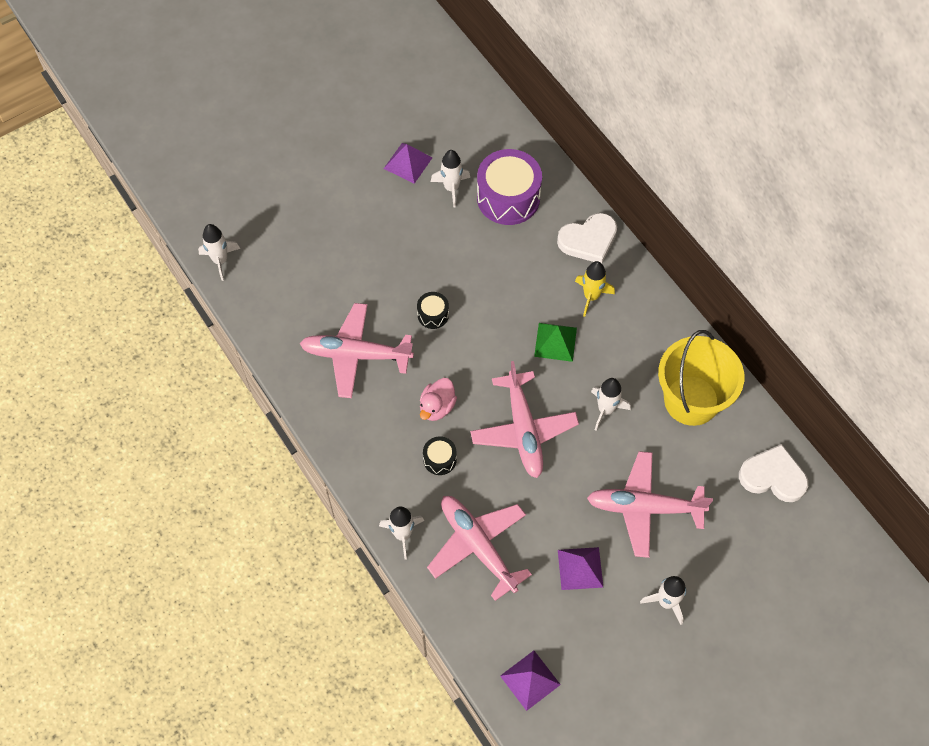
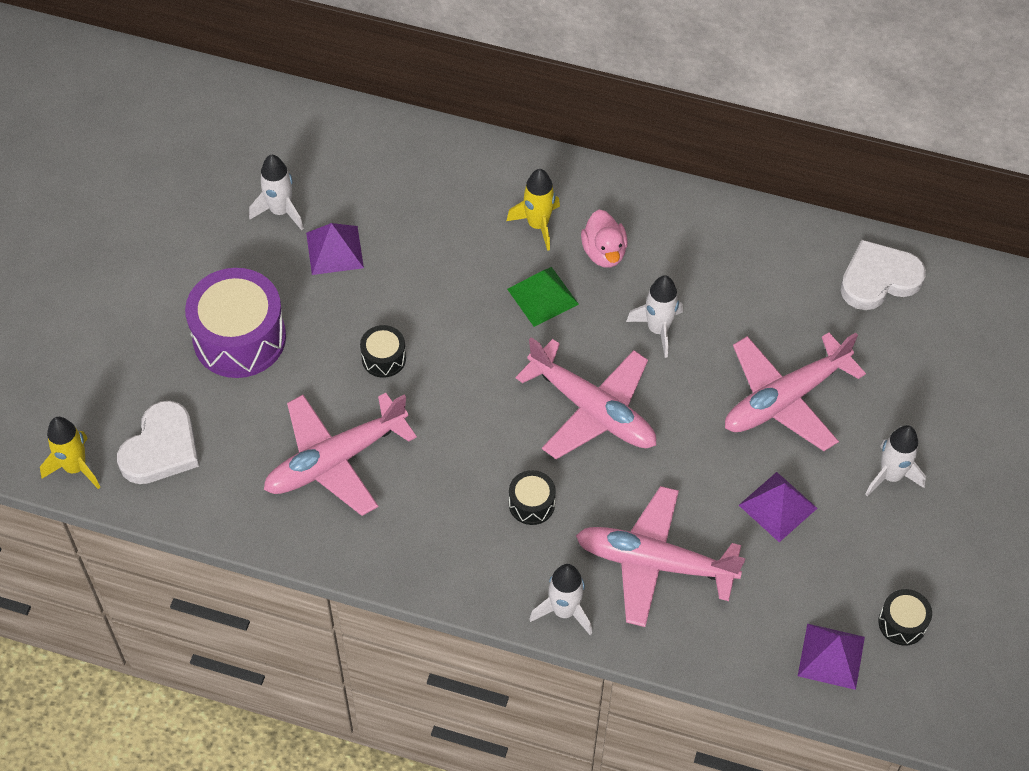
camera: 40 degrees left, 5 degrees down
white rocket [198,224,240,281] -> yellow rocket [40,417,100,489]
purple pyramid [384,143,432,184] -> purple pyramid moved to [306,223,364,275]
pink duck [420,378,457,421] -> pink duck moved to [581,210,628,268]
purple drum [477,149,542,225] -> purple drum moved to [185,268,286,378]
white heart [557,213,617,263] -> white heart moved to [117,401,199,484]
yellow bucket [658,330,744,426] -> none
none -> black drum [878,589,932,646]

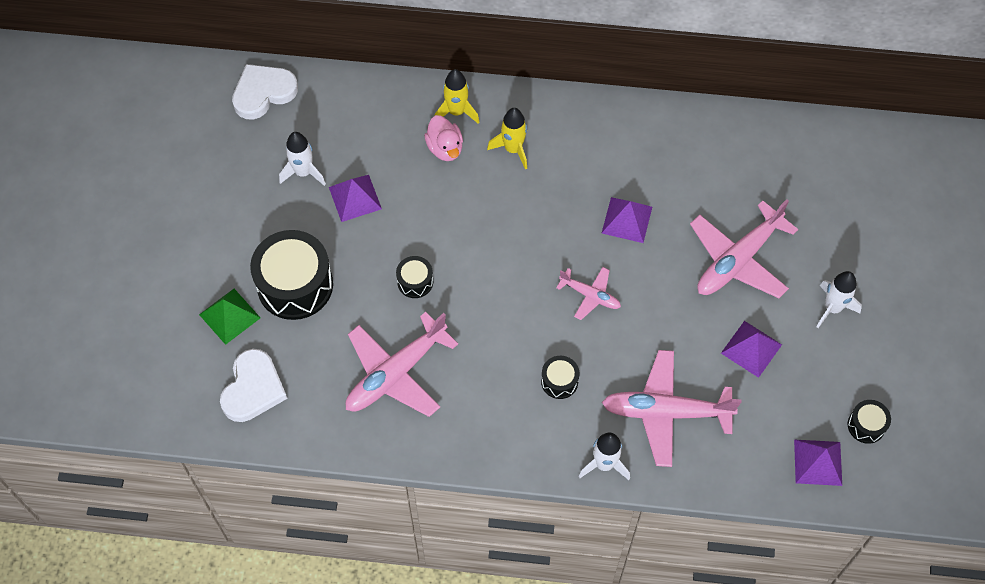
camera: 10 degrees left, 5 degrees up
yellow rocket [40,417,100,489] -> yellow rocket moved to [435,69,479,124]
purple drum [185,268,286,378] -> black drum [250,230,333,320]
green pyramid [507,267,579,327] -> green pyramid moved to [199,289,260,345]
pink plane [516,337,656,459] -> pink plane [556,267,621,320], size x0.53
pink duck [581,210,628,268] -> pink duck moved to [424,115,463,161]
white rocket [626,275,683,358] -> purple pyramid [602,197,652,243]
white heart [840,240,926,310] -> white heart moved to [232,64,298,119]

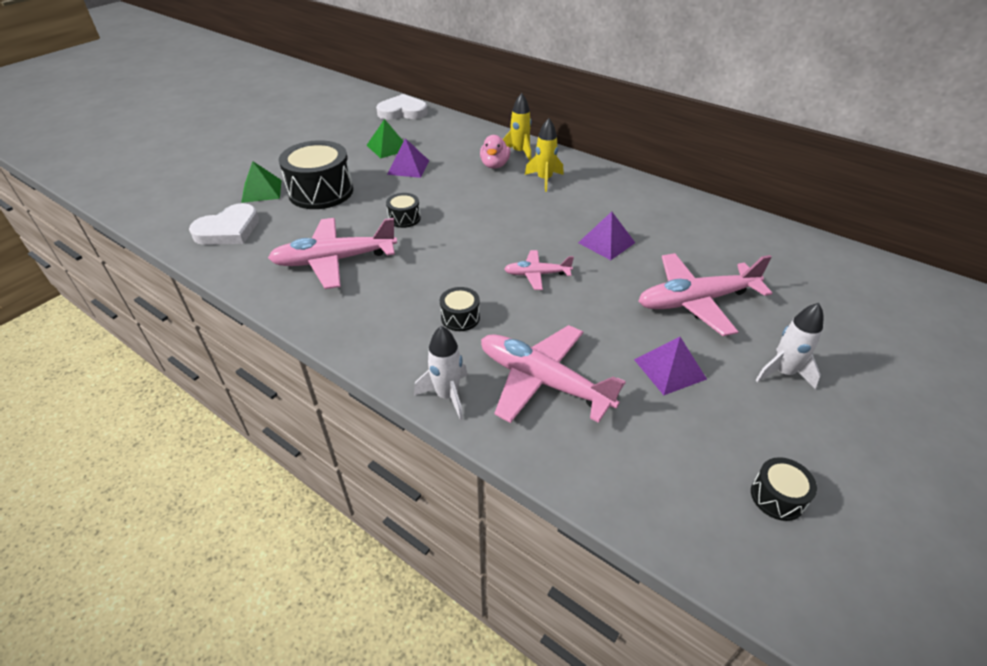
camera: 30 degrees right, 20 degrees down
white rocket [279,132,326,186] -> green pyramid [366,119,404,158]
pink plane [556,267,621,320] -> pink plane turned 120 degrees clockwise [504,250,574,290]
purple pyramid [794,439,842,486] -> none

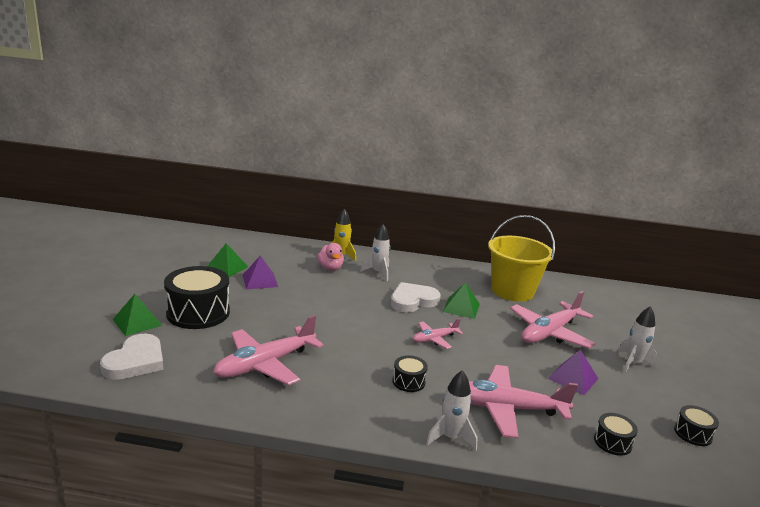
camera: 30 degrees left, 20 degrees down
white heart [376,94,428,120] -> white heart moved to [391,282,441,312]
black drum [386,193,421,228] -> black drum moved to [594,413,638,456]
yellow rocket [525,118,564,192] -> white rocket [360,224,390,281]
purple pyramid [578,212,635,260] -> green pyramid [443,282,480,319]
none -> yellow bucket [488,215,555,302]

